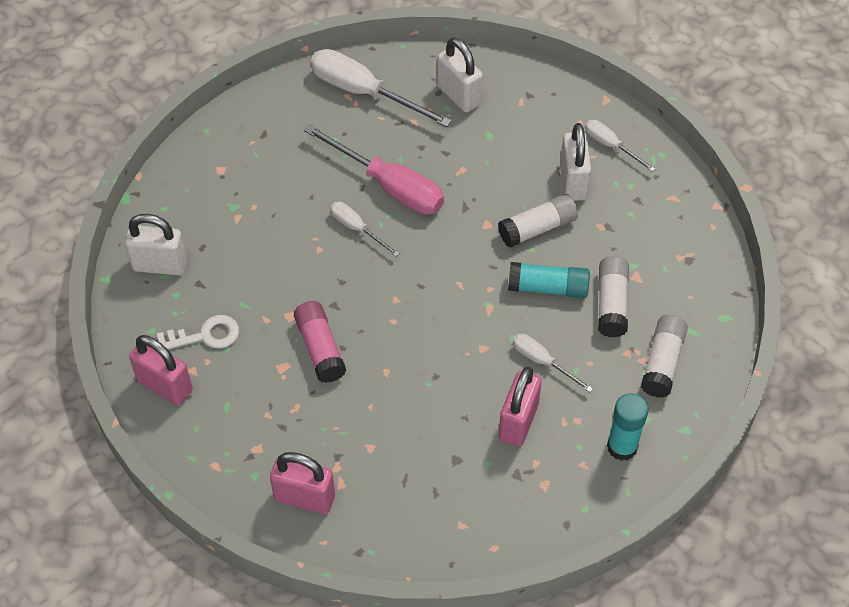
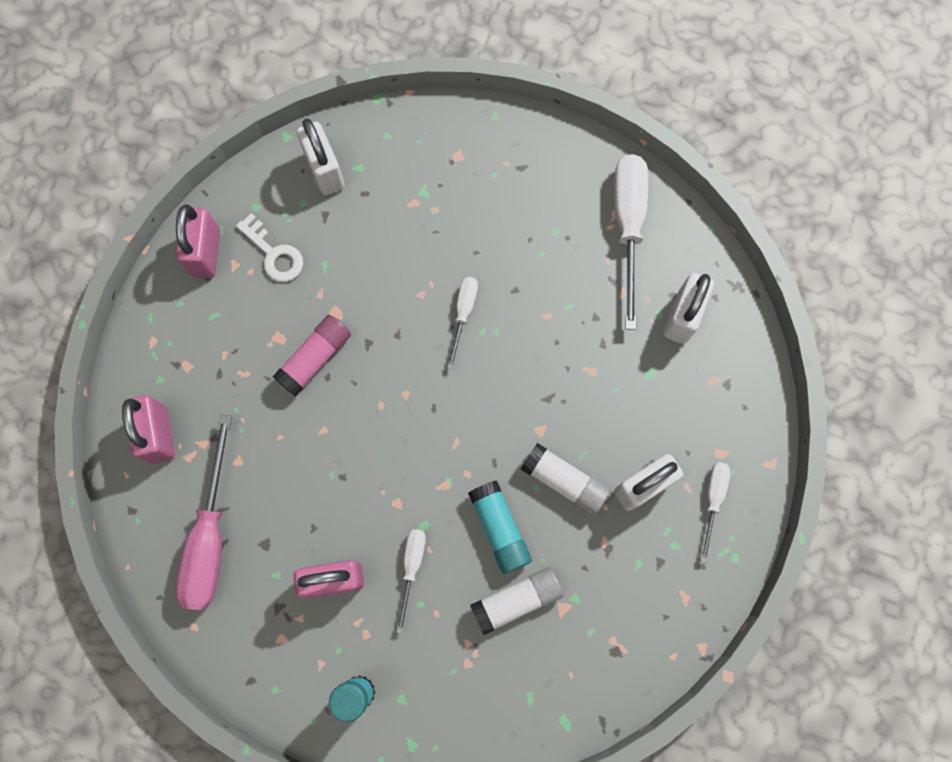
camera: 60 degrees right, 20 degrees up
pink screwdriver [304,125,444,214] -> pink screwdriver moved to [176,415,232,610]
white glue stick [641,314,688,398] -> none

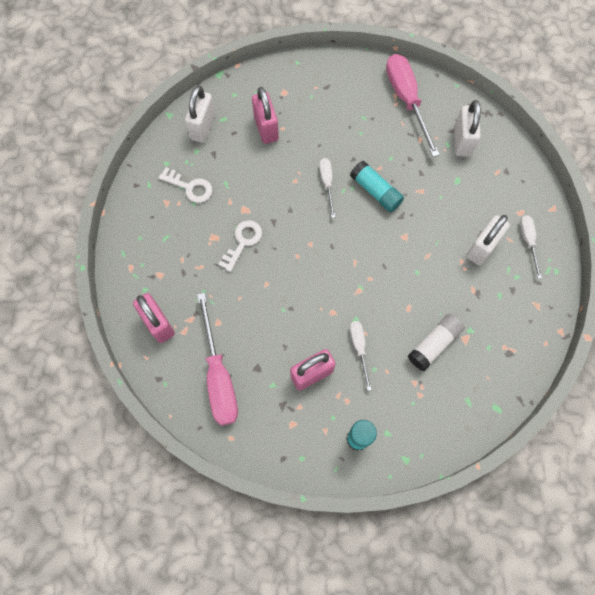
camera: 20 degrees left, 5 degrees down
pink padlock [176,204,220,278] -> pink padlock moved to [252,87,279,144]
pink glue stick [272,315,351,397] -> white key [218,220,262,272]
white padlock [297,118,345,195] -> white padlock turned 60 degrees clockwise [185,86,216,143]
turquoise glue stick [468,481,532,574] -> turquoise glue stick moved to [350,161,404,212]
white glue stick [521,443,610,516] -> none
white screwdriver [614,154,648,330] -> pink screwdriver [386,54,440,157]

